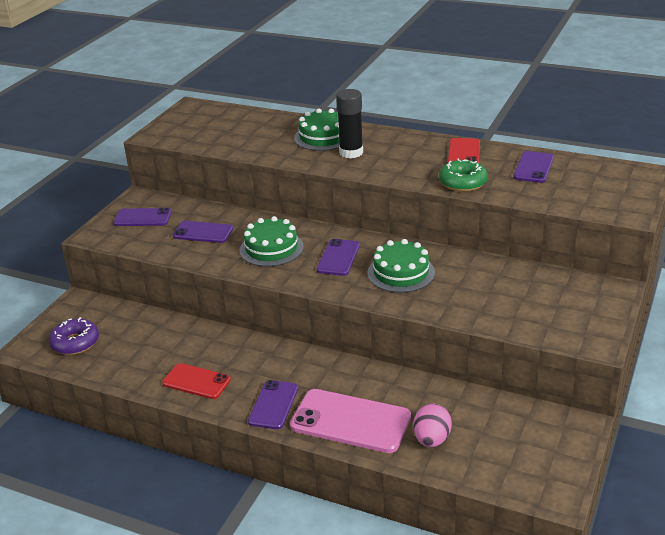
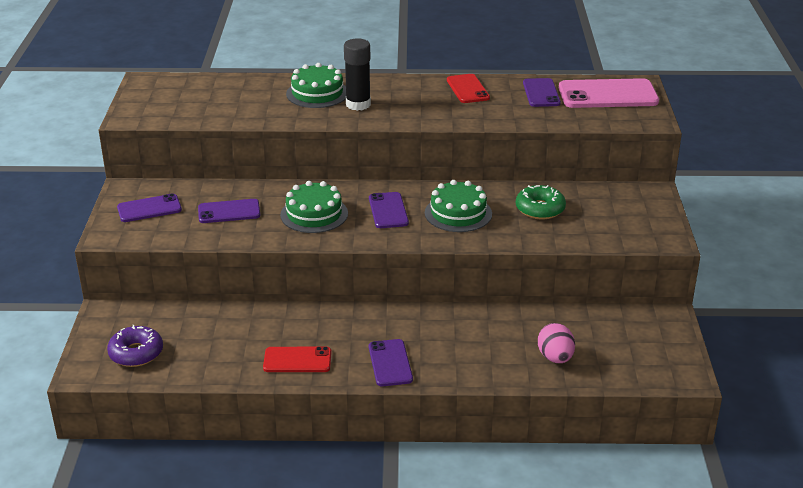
camera: 25 degrees left, 0 degrees up
pink phone [290,389,411,453] -> pink phone moved to [559,78,659,108]
green donut [439,159,488,192] -> green donut moved to [516,185,566,219]

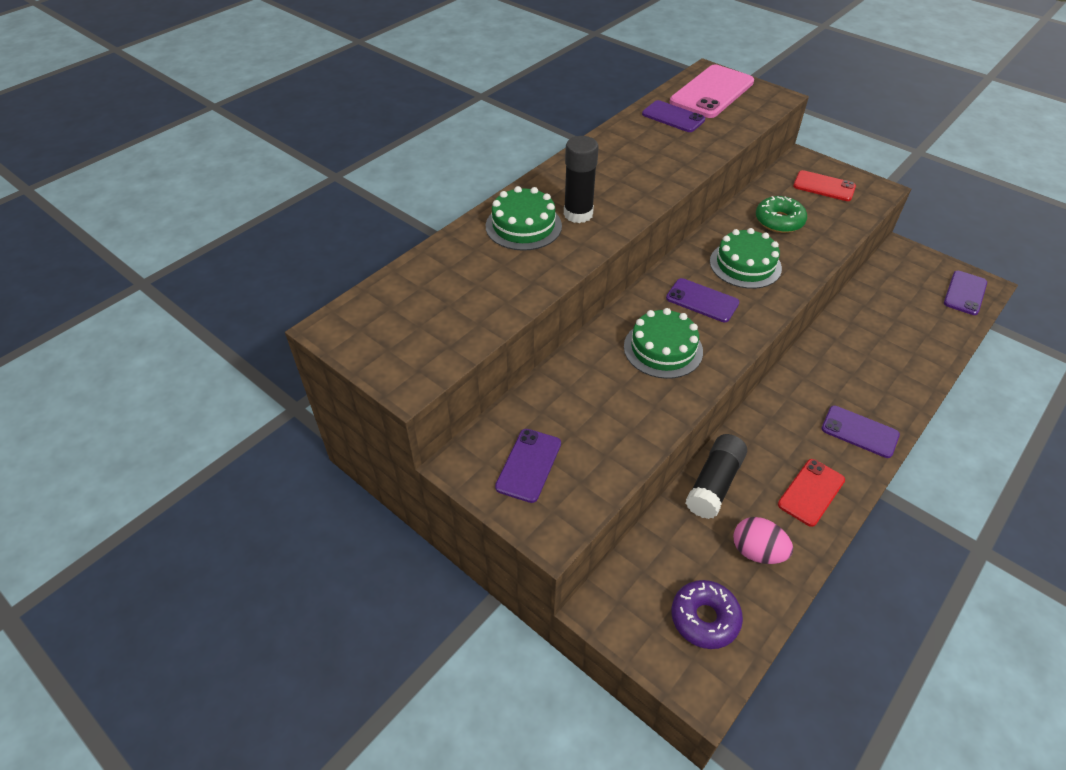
camera: 50 degrees left, 15 degrees up
purple phone [198,199,260,223] -> purple phone moved to [944,271,987,315]
red phone [447,74,490,103] -> red phone moved to [793,170,856,201]
pink egg [538,323,575,363] -> pink egg moved to [733,517,793,564]
none -> black glue stick [686,434,747,519]

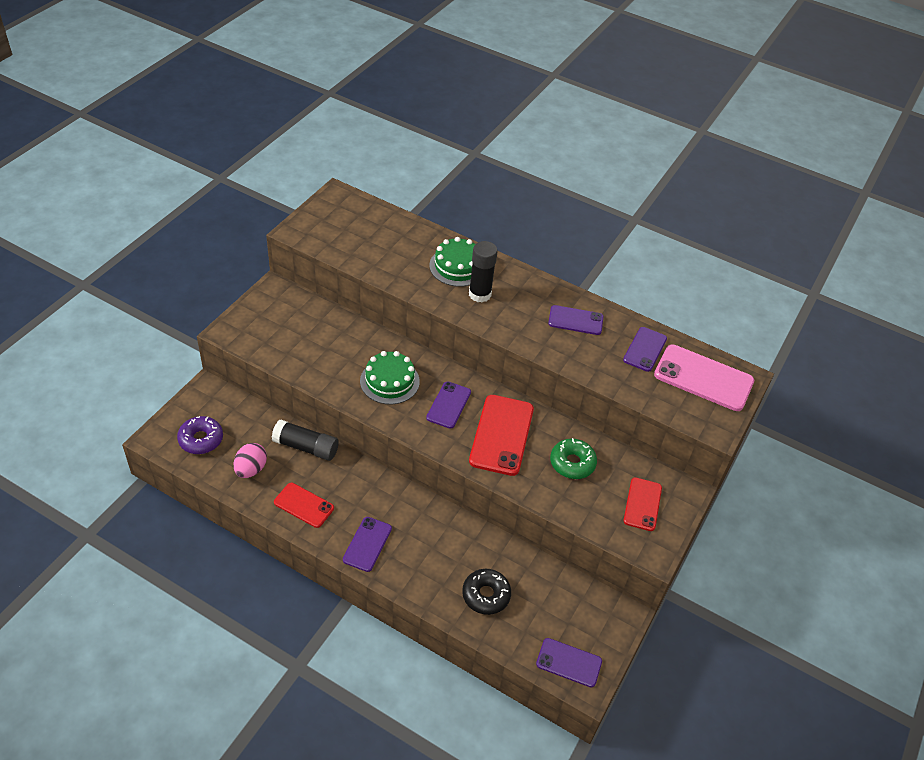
camera: 75 degrees right, 0 degrees up
purple phone [495,429,561,503] -> purple phone moved to [548,305,603,335]
green cake [710,228,782,289] -> red phone [469,395,534,476]
none -> black donut [462,569,511,615]

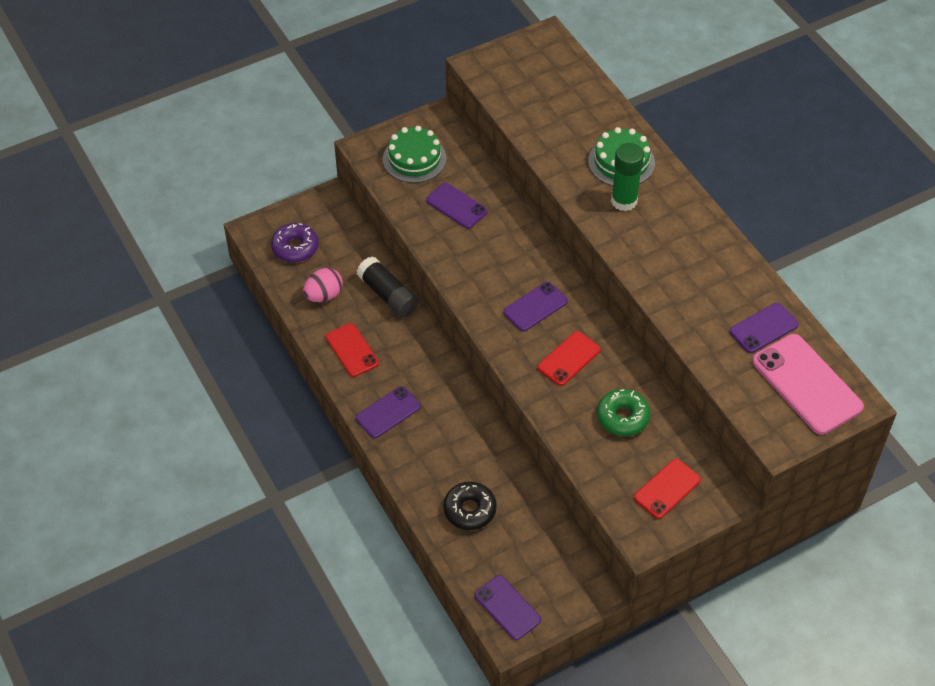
camera: 35 degrees right, 5 degrees up
green cake [360,351,420,404] -> green cake moved to [383,126,447,183]
black glue stick [469,241,498,303] -> green glue stick [611,143,644,211]
red phone [469,395,534,476] -> red phone [538,331,601,386], size x0.60
purple phone [548,305,603,335] -> purple phone moved to [426,183,488,229]

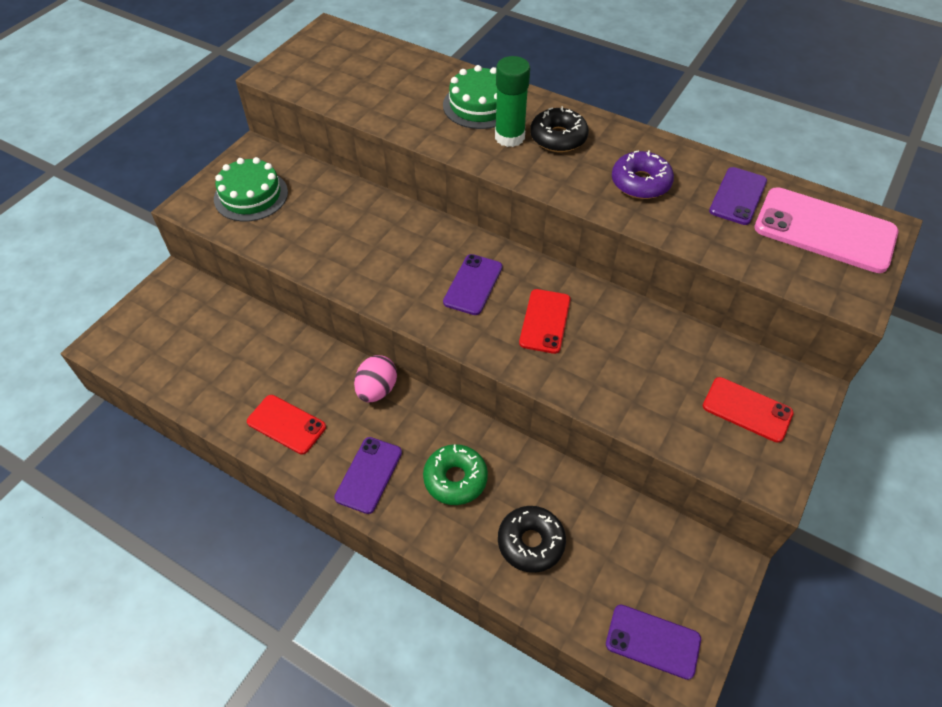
camera: 30 degrees left, 0 degrees up
purple donut [271,223,319,263] -> purple donut moved to [612,150,674,199]
pink egg [303,268,343,302] -> pink egg moved to [354,355,397,402]
black glue stick [357,257,419,318] -> none
purple phone [426,183,488,229] -> none
green donut [597,389,650,436] -> green donut moved to [423,444,488,505]
red phone [634,459,701,519] -> red phone turned 75 degrees counterclockwise [703,377,794,443]
none -> black donut [530,106,589,152]

